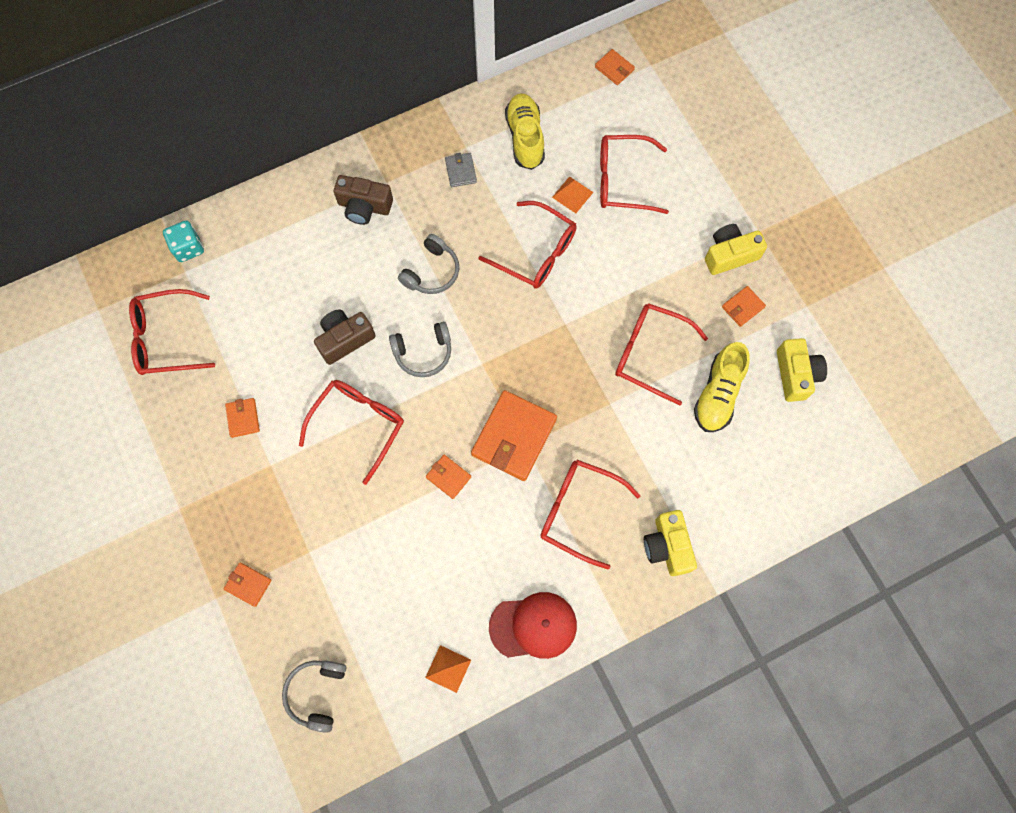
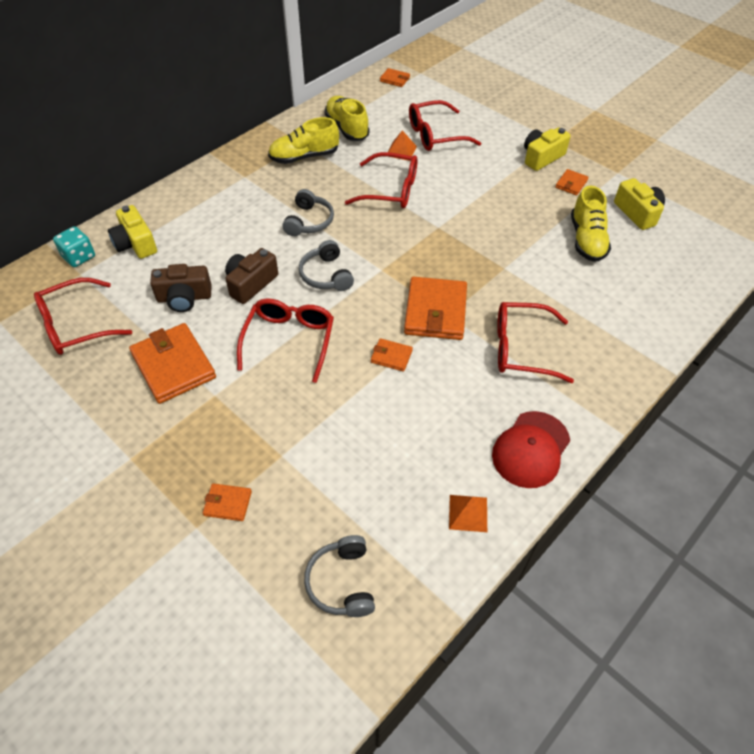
camera: 20 degrees left, 20 degrees down
orange wallet [225,398,260,438] -> orange wallet [129,323,216,404], size x2.08
brown camera [334,175,393,225] -> brown camera moved to [150,264,212,312]
grey headphones [389,322,451,377] -> grey headphones turned 105 degrees clockwise [299,240,354,291]
grey wallet [445,153,477,187] -> yellow shoe [268,117,339,164]
red cap [489,592,577,659] -> red cap turned 150 degrees clockwise [492,411,570,488]
red glasses [615,303,708,406] -> none
yellow camera [644,510,697,576] -> yellow camera moved to [108,205,157,259]

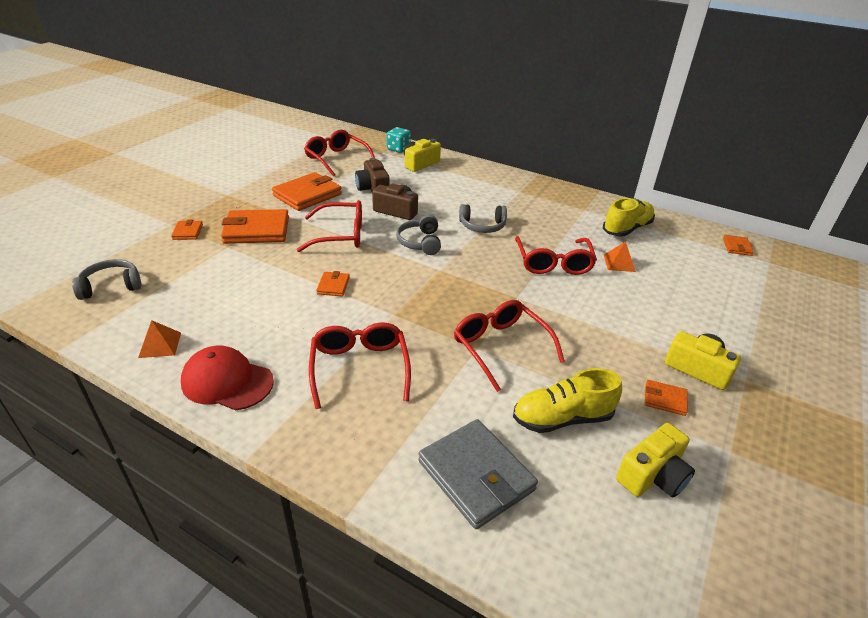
camera: 75 degrees right, 15 degrees down
yellow shoe [268,117,339,164] -> none
grey headphones [299,240,354,291] -> grey headphones turned 60 degrees counterclockwise [396,215,441,255]
orange wallet [404,277,467,340] -> orange wallet moved to [221,209,289,244]
red glasses [409,100,481,151] -> red glasses moved to [454,300,565,392]
none -> grey wallet [418,419,538,529]

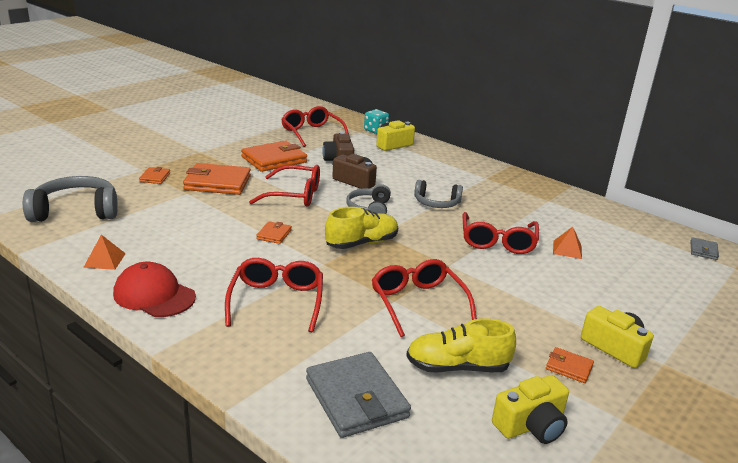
camera: 10 degrees right, 10 degrees down
grey headphones [72,259,141,300] -> grey headphones [23,176,118,222], size x1.57
yellow shoe [603,198,655,236] -> yellow shoe moved to [325,207,398,249]
orange wallet [723,235,754,256] -> grey wallet [690,237,719,260]

